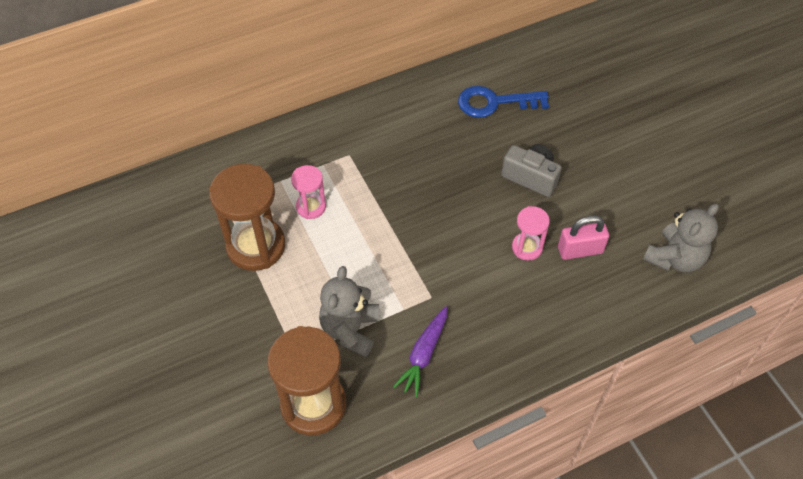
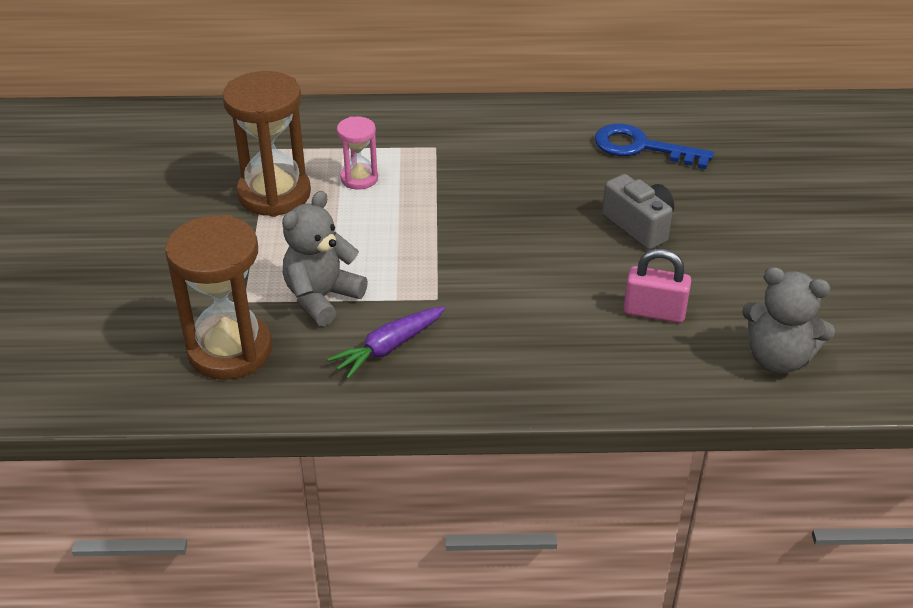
camera: 25 degrees right, 15 degrees down
pink hourglass [512,206,550,261] -> none
grey teddy bear [643,203,719,273] -> grey teddy bear turned 45 degrees clockwise [742,267,835,374]

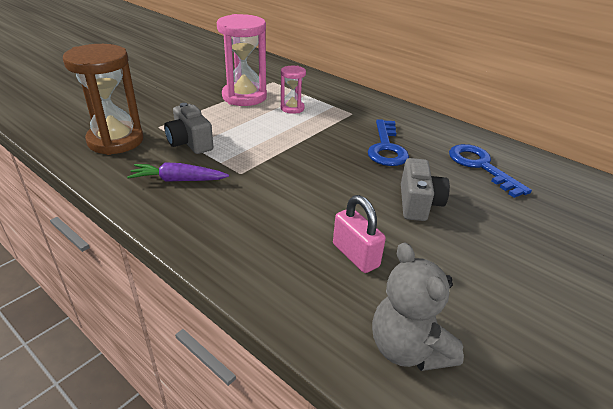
camera: 40 degrees right, 5 degrees down
brown hourglass [222,71,311,217] -> pink hourglass [217,14,267,106]
grey teddy bear [282,191,368,326] -> grey camera [164,103,213,154]
none -> blue key [368,119,409,166]

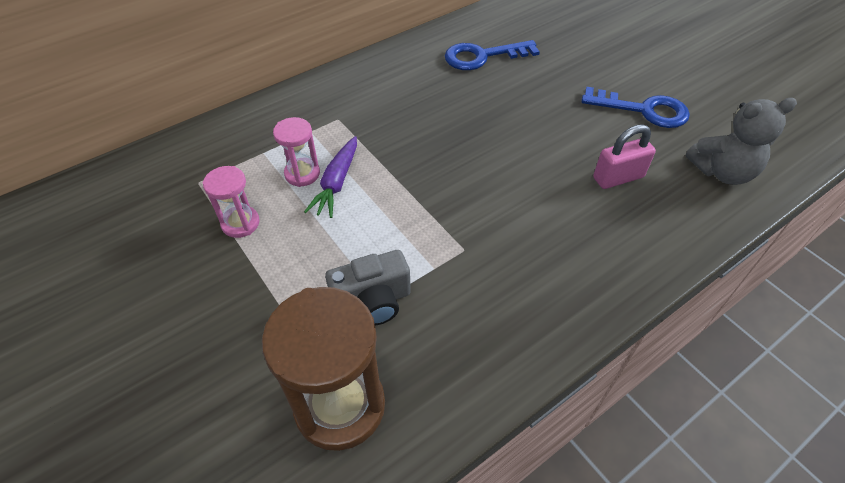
camera: 75 degrees left, 15 degrees up
purple carrot [127,162,229,182] -> purple carrot moved to [304,136,357,218]
pink hourglass [217,14,267,106] -> pink hourglass [202,166,260,238], size x0.52
blue key [368,119,409,166] -> blue key moved to [581,87,690,128]
grey camera [401,158,450,221] -> none

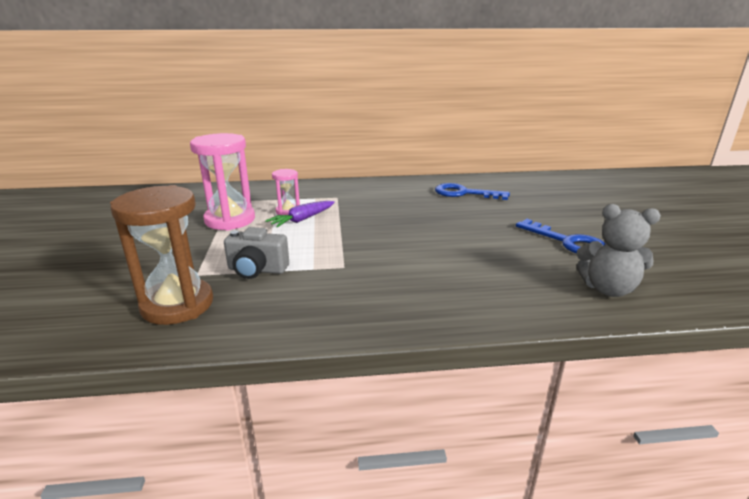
camera: 30 degrees right, 25 degrees down
pink hourglass [202,166,260,238] -> pink hourglass [190,133,255,231], size x1.91
pink padlock [593,124,656,189] -> none

